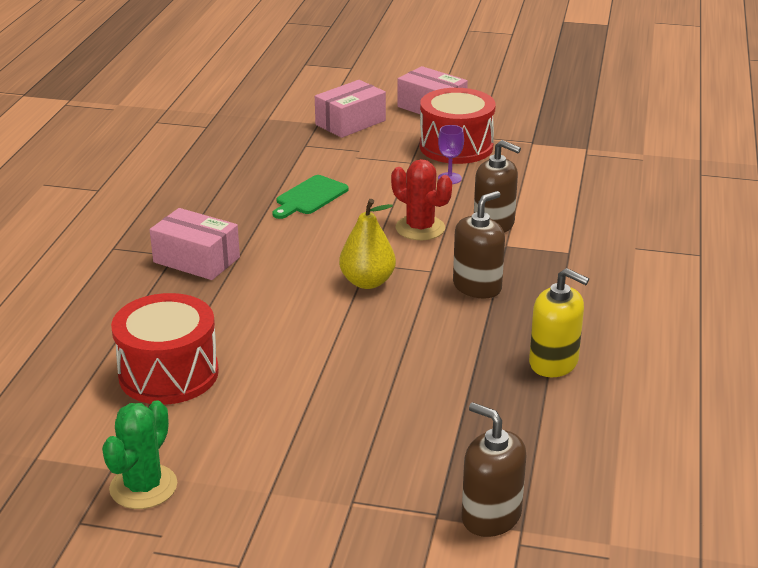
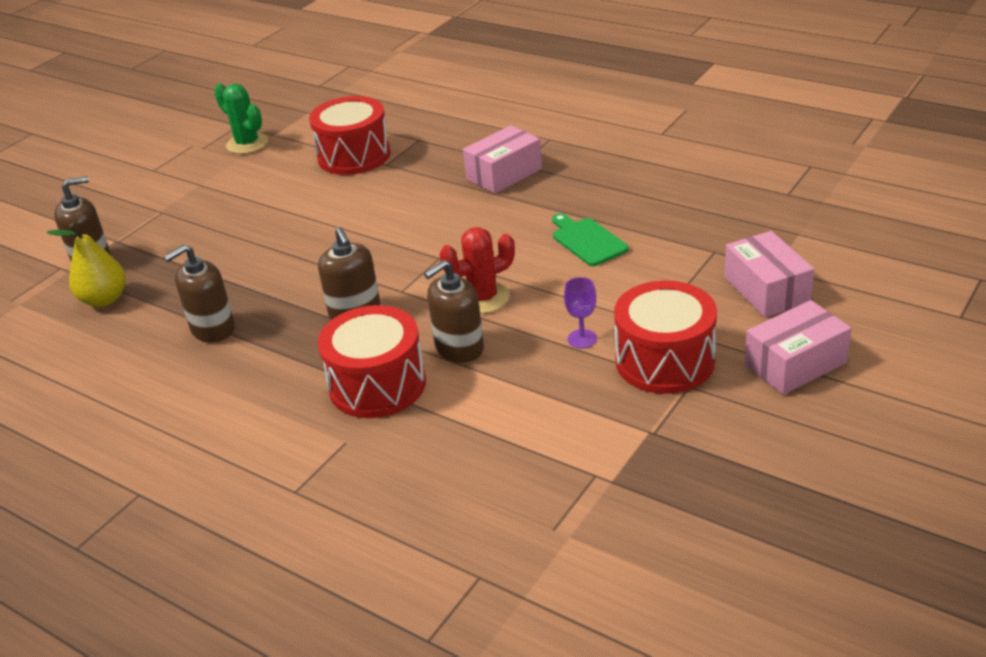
camera: 115 degrees right, 5 degrees up
yellow pear [339,199,396,289] -> yellow pear moved to [47,223,126,307]
yellow soap dispenser [529,268,589,377] -> brown soap dispenser [164,244,235,343]
none -> red drum [318,305,426,418]

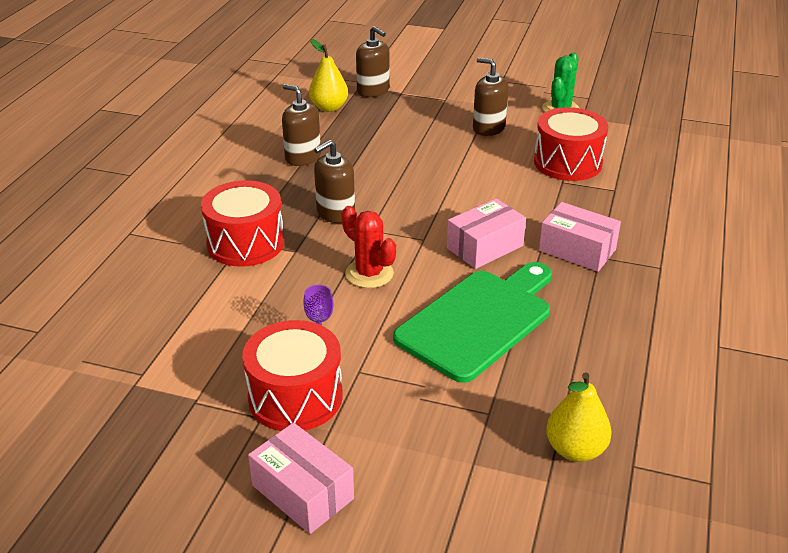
camera: 70 degrees right, 0 degrees up
brown soap dispenser [424,260,484,363] -> brown soap dispenser moved to [473,57,509,136]
green cutting board [552,213,629,266] -> green cutting board [393,262,552,383], size x2.01
pink box [725,231,814,318] -> pink box moved to [447,198,526,269]
none -> yellow pear [546,372,612,462]

